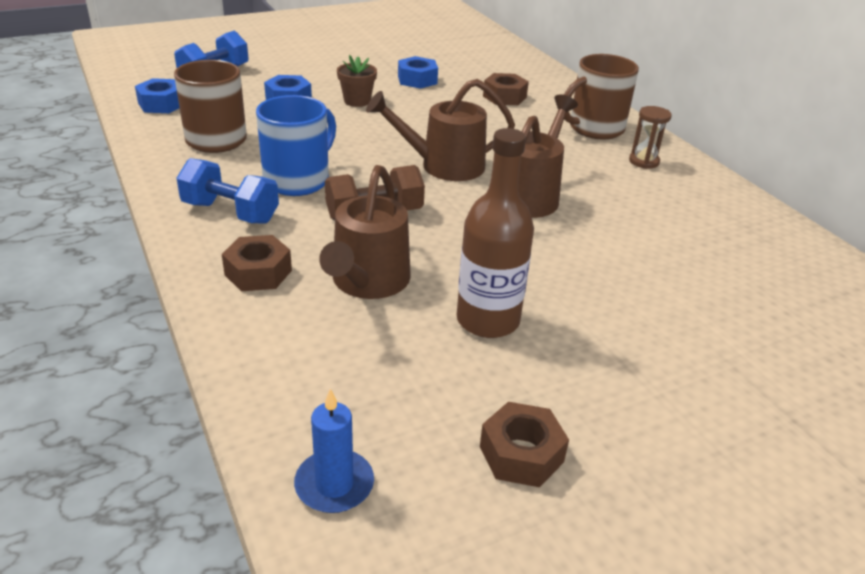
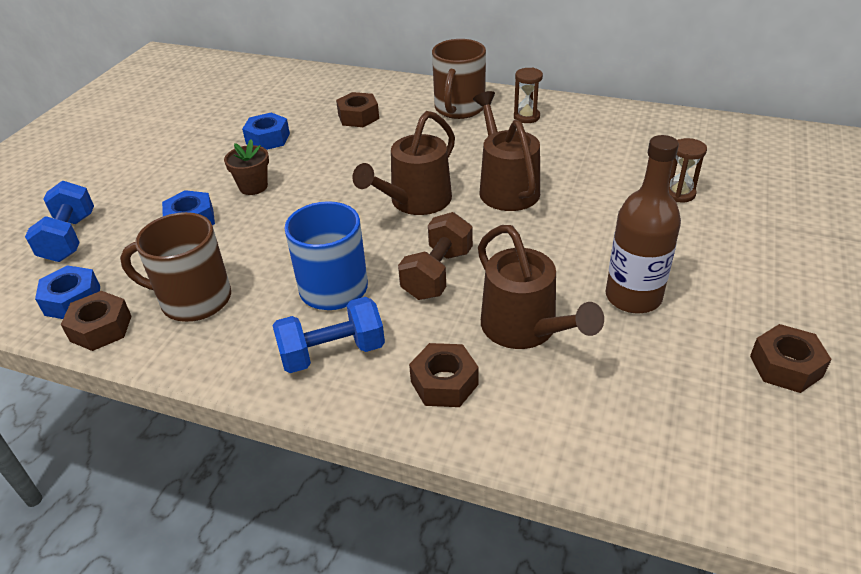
camera: 40 degrees left, 5 degrees up
blue candle [294,389,374,513] -> none
none -> brown nut [61,291,132,351]
none -> brown hourglass [669,138,707,202]

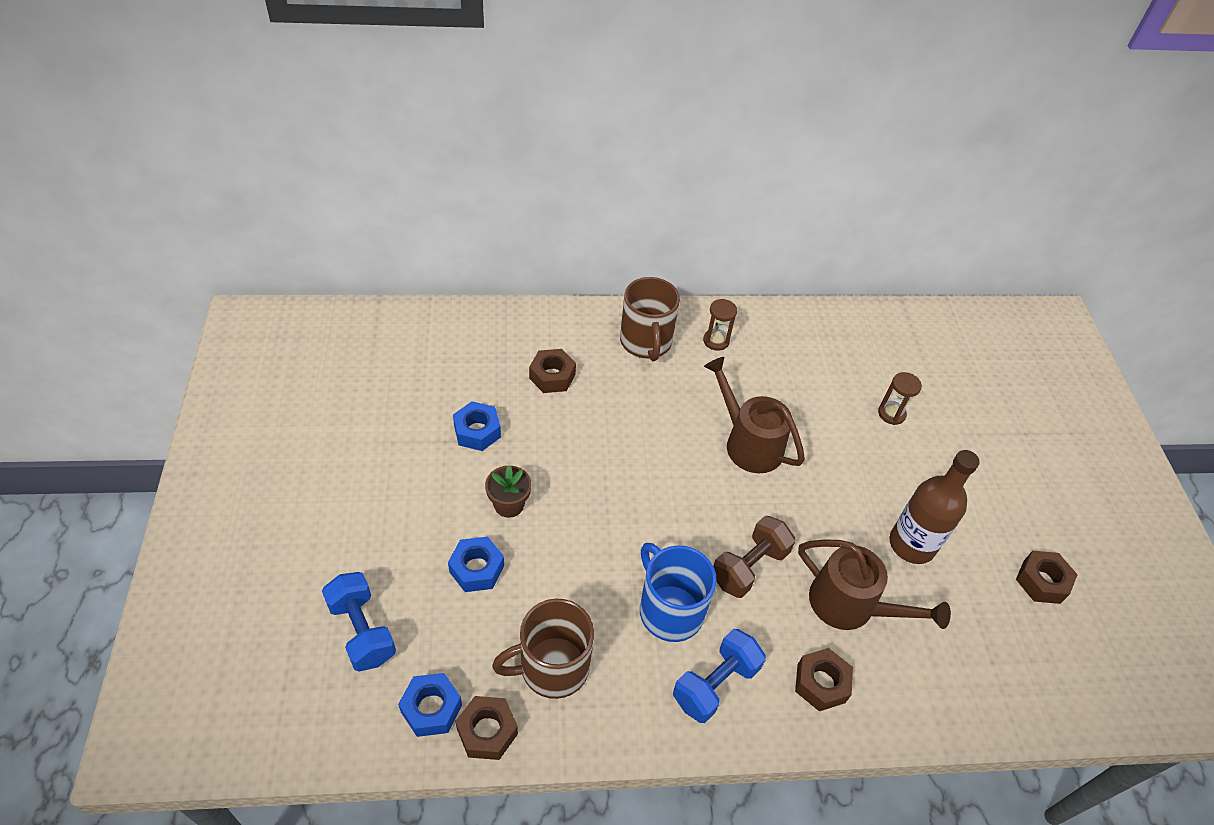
camera: 30 degrees left, 10 degrees up
brown watering can [352,111,455,215] -> none
brown dumbbell [398,212,473,300] -> brown dumbbell turned 45 degrees clockwise [713,516,795,598]

